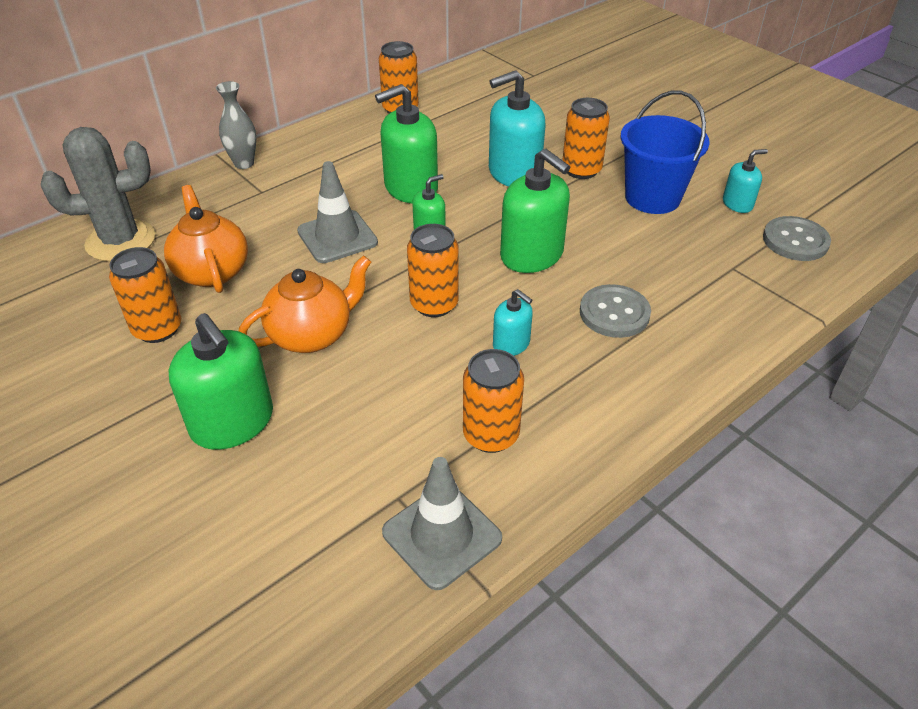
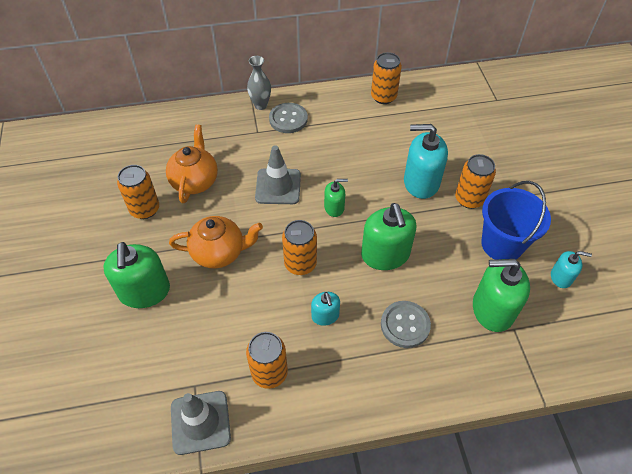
camera: 30 degrees right, 10 degrees up
grey cactus [41,127,155,262] -> none
green soap dispenser [375,84,438,203] -> green soap dispenser moved to [473,259,530,332]
grey button [763,216,831,261] -> grey button moved to [269,103,308,133]

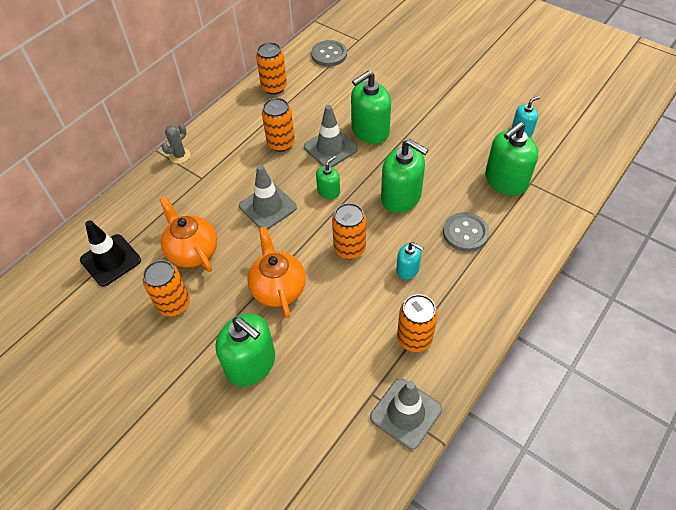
camera: 40 degrees left, 0 degrees up
orange teapot [169,216,263,268] -> orange teapot turned 60 degrees counterclockwise [247,226,306,318]
grey vase [247,56,271,110] -> grey cactus [161,124,191,164]
grey button [269,103,308,133] -> grey button moved to [311,40,347,67]
turquoise soap dispenser [404,124,448,199] -> green soap dispenser [351,71,391,144]
orange can [455,154,496,209] -> orange can moved to [262,98,295,152]
blue bucket [481,181,551,260] -> none
none -> black traffic cone [80,220,141,287]
none -> grey traffic cone [304,105,358,167]

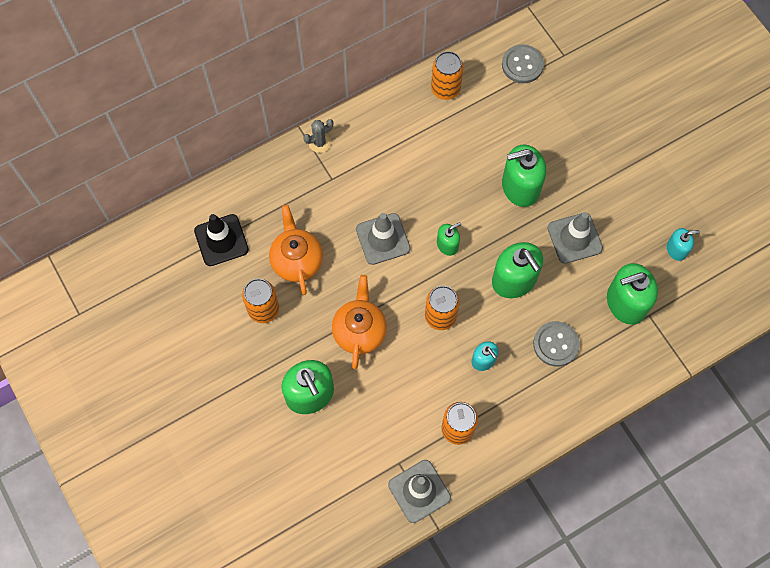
camera: 20 degrees right, 15 degrees up
orange can [262,98,295,152] -> none
grey traffic cone [304,105,358,167] -> grey traffic cone moved to [547,212,603,264]

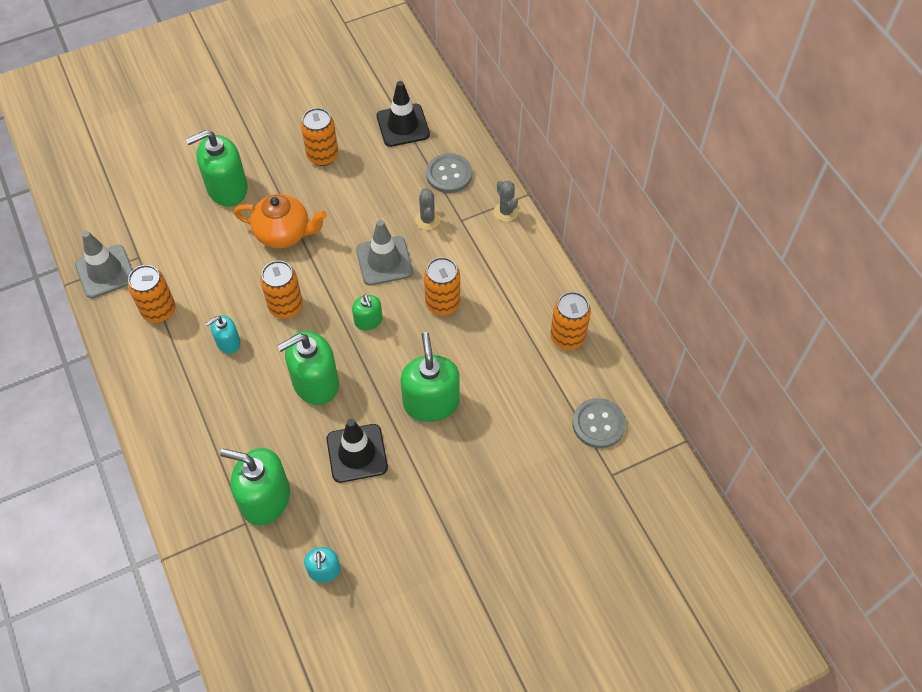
camera: 95 degrees right, 10 degrees down
orange teapot [269,205,323,295] -> none
grey button [533,321,580,367] -> grey button moved to [426,153,472,193]
grey traffic cone [547,212,603,264] -> black traffic cone [327,419,388,483]
green soap dispenser [607,263,658,325] -> green soap dispenser turned 60 degrees counterclockwise [220,448,290,525]
none -> grey cactus [415,188,440,230]
none -> orange can [424,257,460,315]

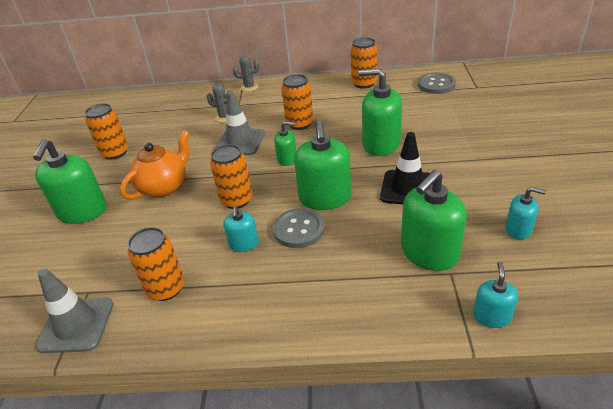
camera: 60 degrees left, 20 degrees down
black traffic cone [377,81,430,147] -> none
grey button [426,153,472,193] -> grey button moved to [273,208,325,248]
none -> turquoise soap dispenser [473,262,518,328]

